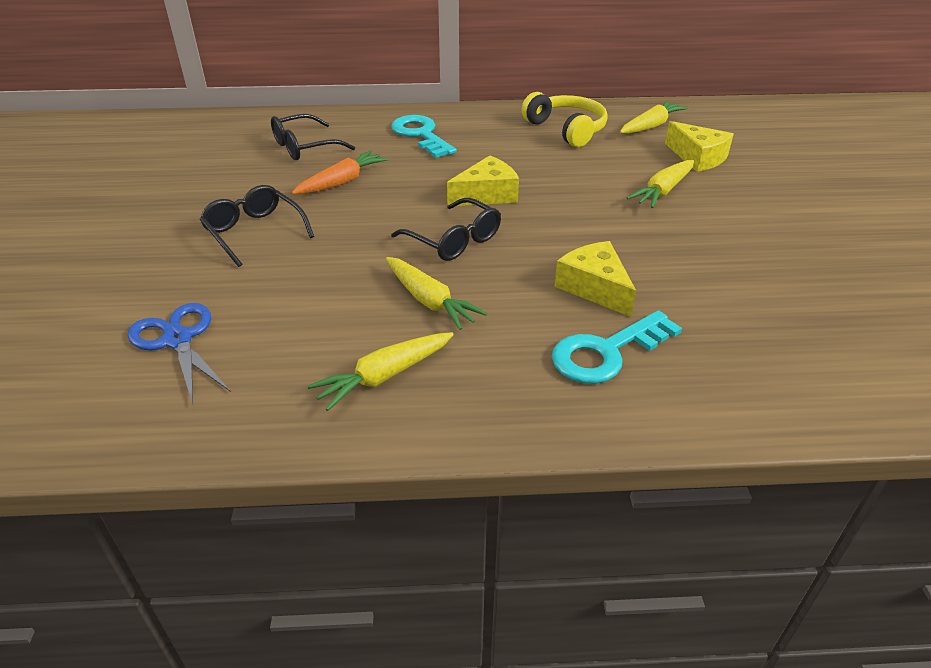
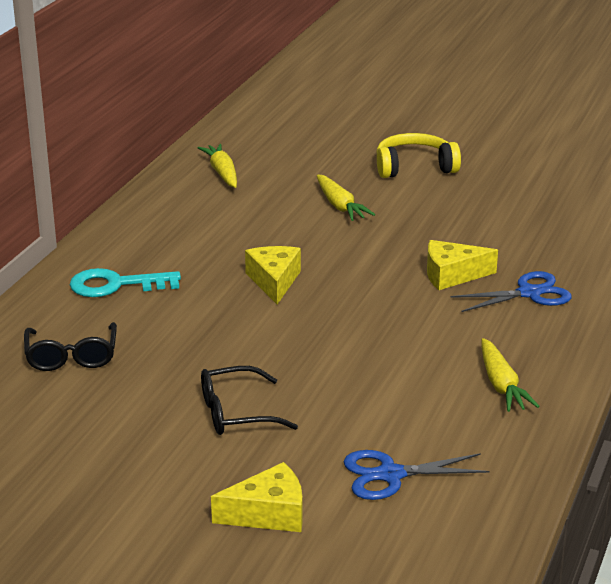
camera: 65 degrees left, 10 degrees down
orange carrot [291,150,389,194] -> none
yellow carrot [386,257,487,330] -> none
black glasses [391,198,501,261] -> none
yellow headphones [521,92,608,147] -> yellow headphones moved to [376,133,461,178]
turquoise key [552,310,682,384] -> blue scissors [451,271,572,312]
yellow cheese [665,121,734,172] -> yellow cheese moved to [211,462,302,532]

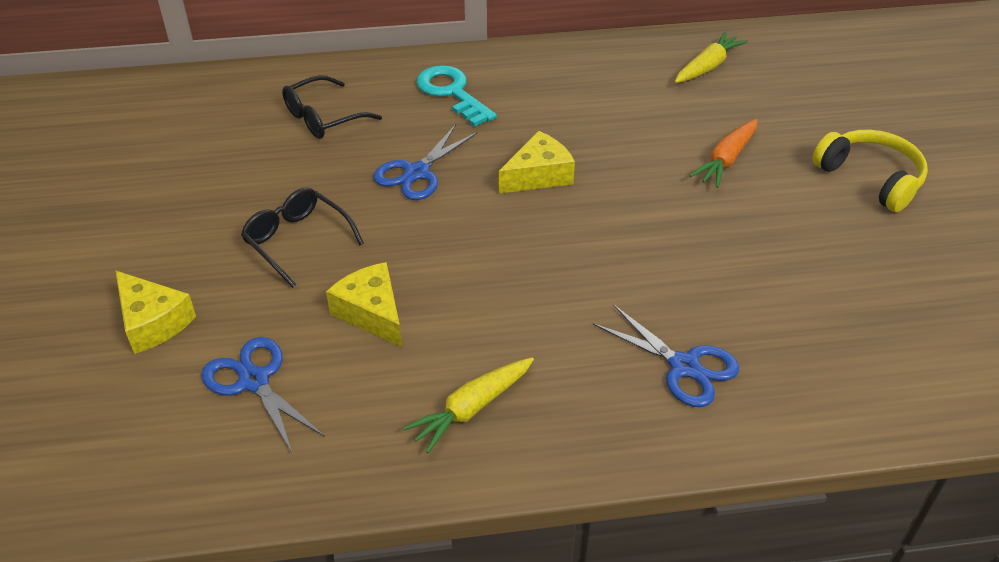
camera: 60 degrees right, 15 degrees up
yellow carrot [317,175,375,221] -> orange carrot [689,119,758,188]
yellow cheese [427,240,498,290] -> yellow cheese moved to [326,262,402,347]
none -> blue scissors [373,124,478,200]

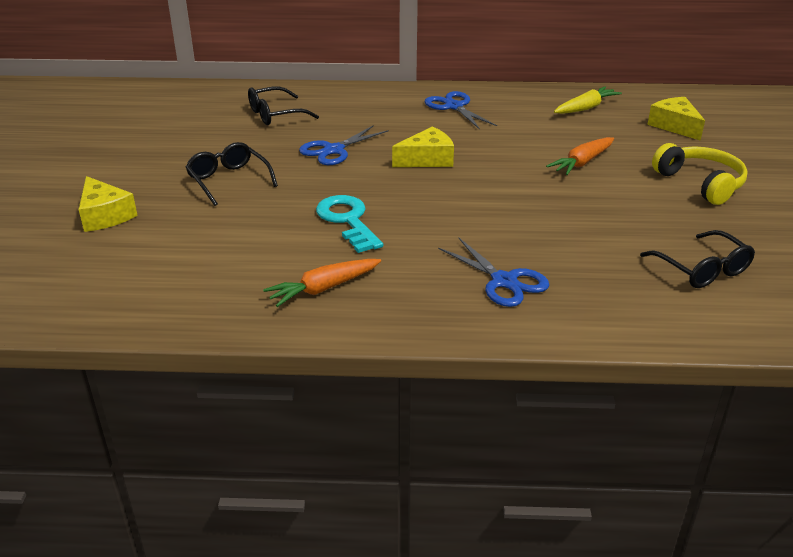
camera: 10 degrees right, 10 degrees down
blue scissors [201,337,325,454] -> blue scissors moved to [424,91,497,130]
yellow cheese [326,262,402,347] -> yellow cheese moved to [647,97,705,141]
yellow carrot [403,357,534,453] -> orange carrot [263,259,381,307]
turquoise key [416,65,497,127] -> turquoise key moved to [316,195,383,253]
none -> black glasses [640,230,755,288]

